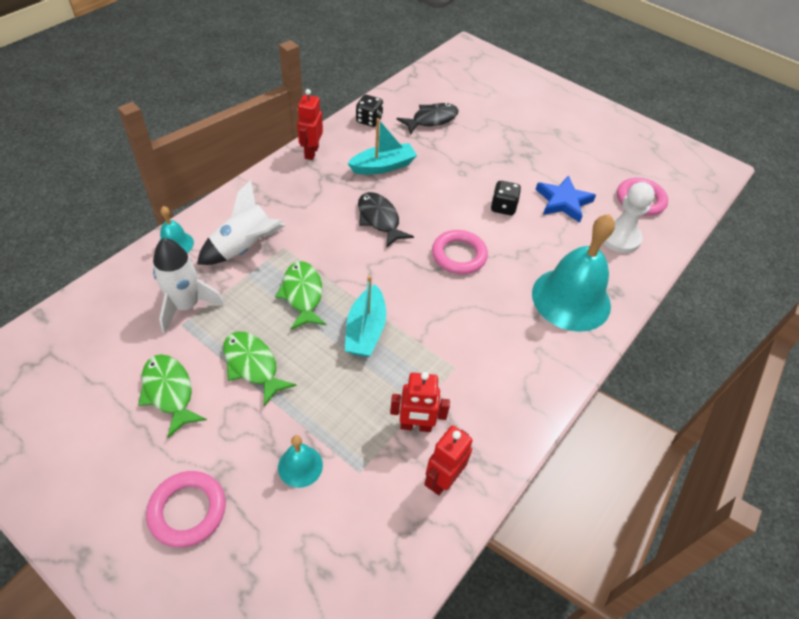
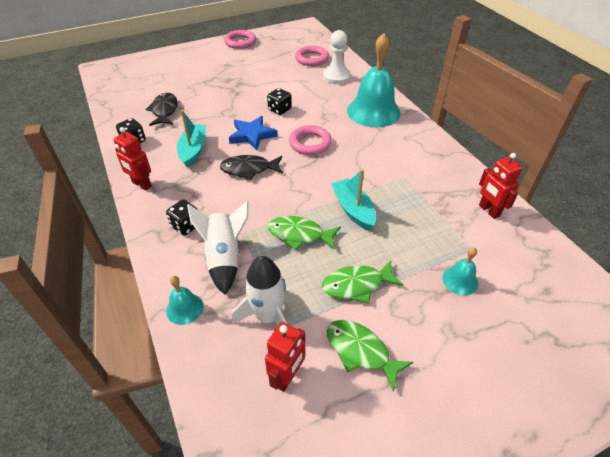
camera: 60 degrees left, 5 degrees down
green fish [138,354,207,438] -> green fish turned 45 degrees clockwise [327,320,414,392]
pink ring [146,471,226,548] -> pink ring moved to [224,30,256,49]
turquoise boat [345,275,386,357] -> turquoise boat turned 150 degrees counterclockwise [331,169,376,231]
red robot [390,372,450,432] -> red robot moved to [265,322,305,392]
blue star [535,175,596,223] -> blue star moved to [229,116,278,150]
none -> black dice [166,199,198,236]

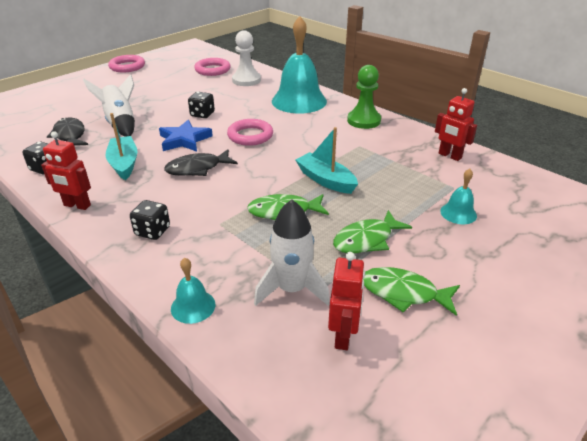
camera: 20 degrees left, 10 degrees down
white rocket [187,201,249,295] -> white rocket moved to [83,74,135,137]
none -> green pawn [347,65,381,129]

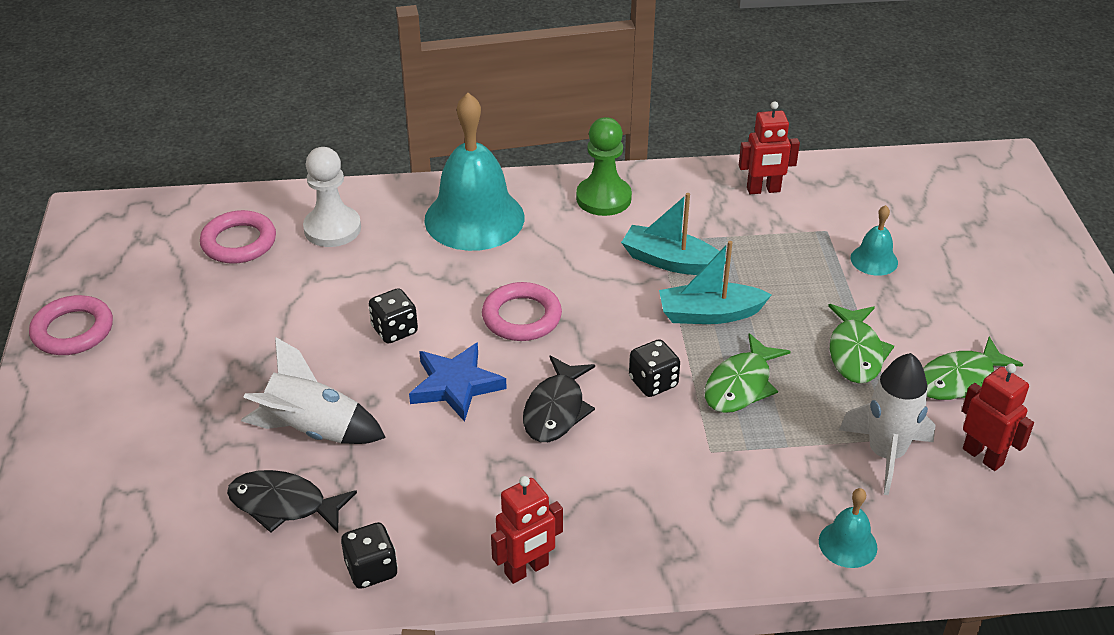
camera: 50 degrees left, 5 degrees up
turquoise boat [105,113,138,180] -> turquoise boat moved to [621,193,726,275]
black dice [130,200,170,240] -> black dice moved to [629,339,680,397]

